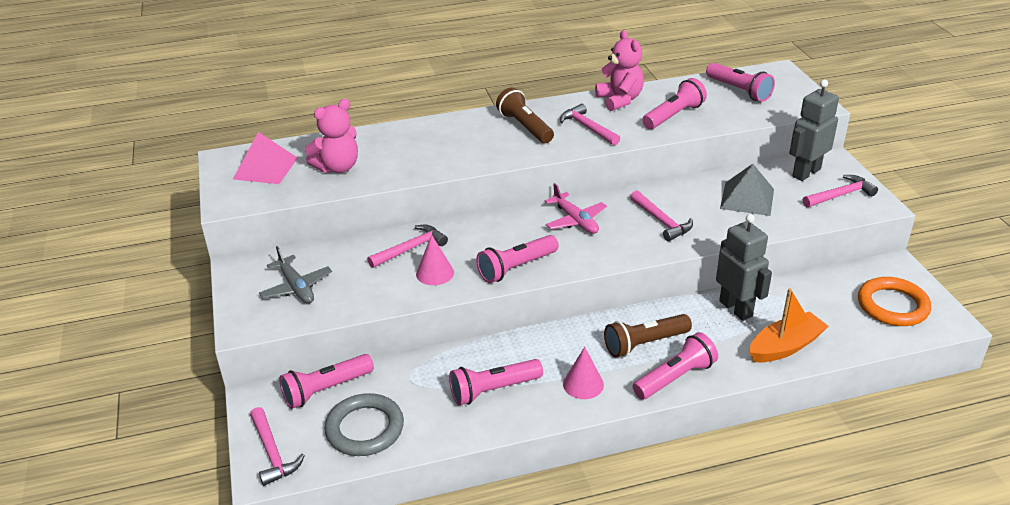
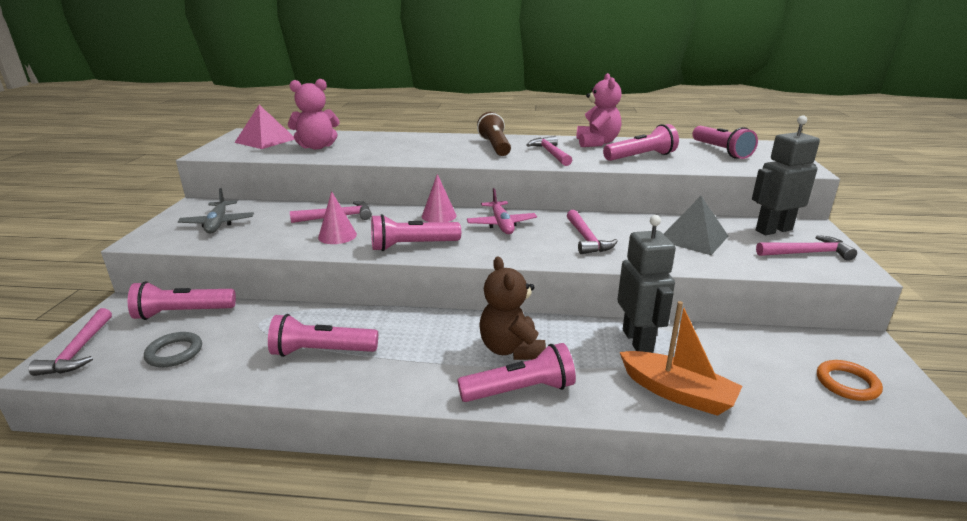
camera: 20 degrees right, 10 degrees down
grey ring [324,393,404,456] -> grey ring [144,332,202,367], size x0.62
pink cone [563,347,604,399] -> pink cone moved to [422,174,457,222]
brown flashlight [604,314,692,358] -> brown teddy bear [479,257,546,360]
orange boat [749,288,828,362] -> orange boat turned 45 degrees clockwise [620,301,742,416]
orange ring [858,277,931,326] -> orange ring [817,360,883,401], size x0.62

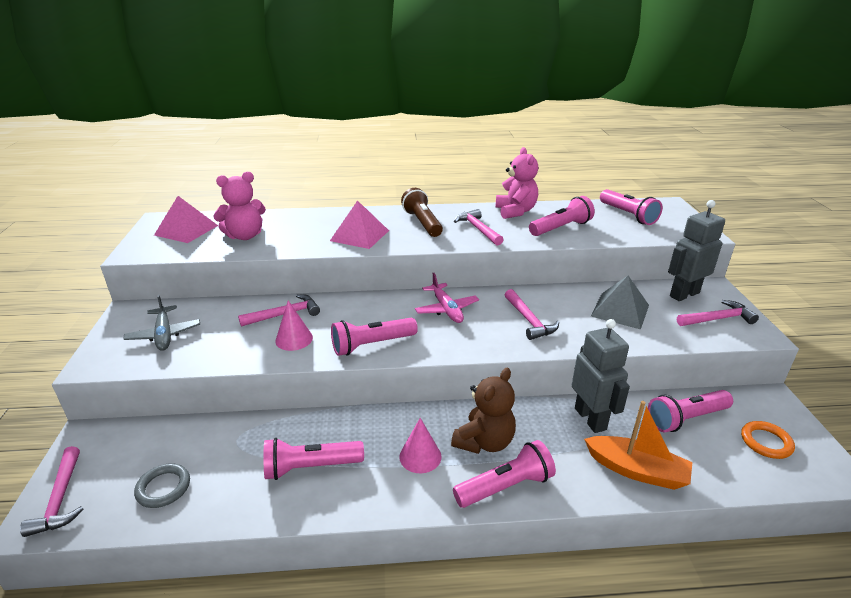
camera: 10 degrees left, 5 degrees up
pink flashlight [128,281,236,320] -> pink flashlight moved to [648,390,733,432]
pink cone [422,174,457,222] -> pink cone moved to [399,418,441,473]
brown teddy bear [479,257,546,360] -> brown teddy bear turned 120 degrees counterclockwise [451,368,516,454]
none -> pink pyramid [330,200,389,249]

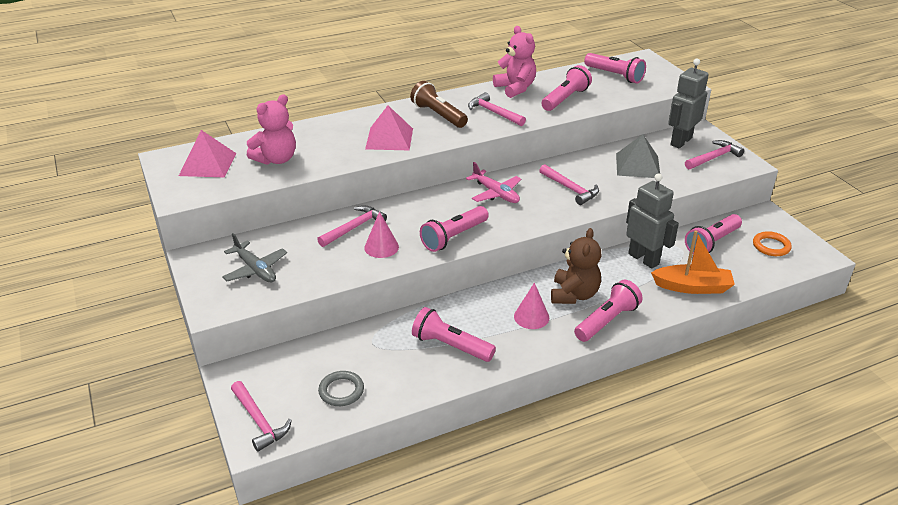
camera: 20 degrees left, 5 degrees up
pink flashlight [264,438,364,480] -> pink flashlight turned 60 degrees clockwise [412,307,496,362]

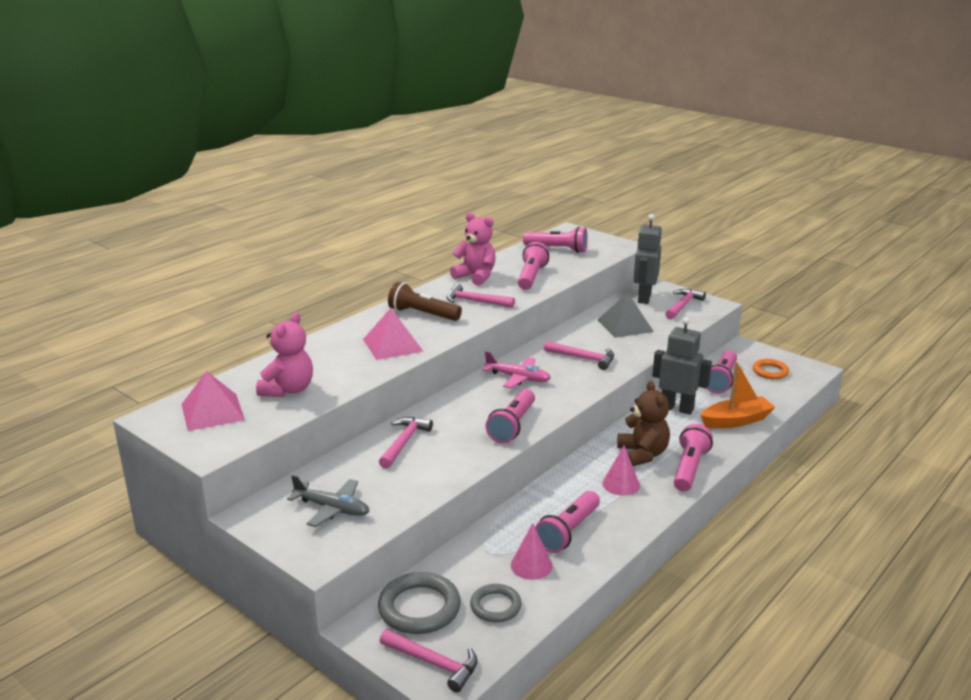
camera: 25 degrees left, 10 degrees down
pink cone [364,211,399,258] -> pink cone moved to [511,523,553,580]
pink flashlight [412,307,496,362] -> pink flashlight turned 60 degrees counterclockwise [535,491,600,553]
none -> grey ring [378,572,461,634]

